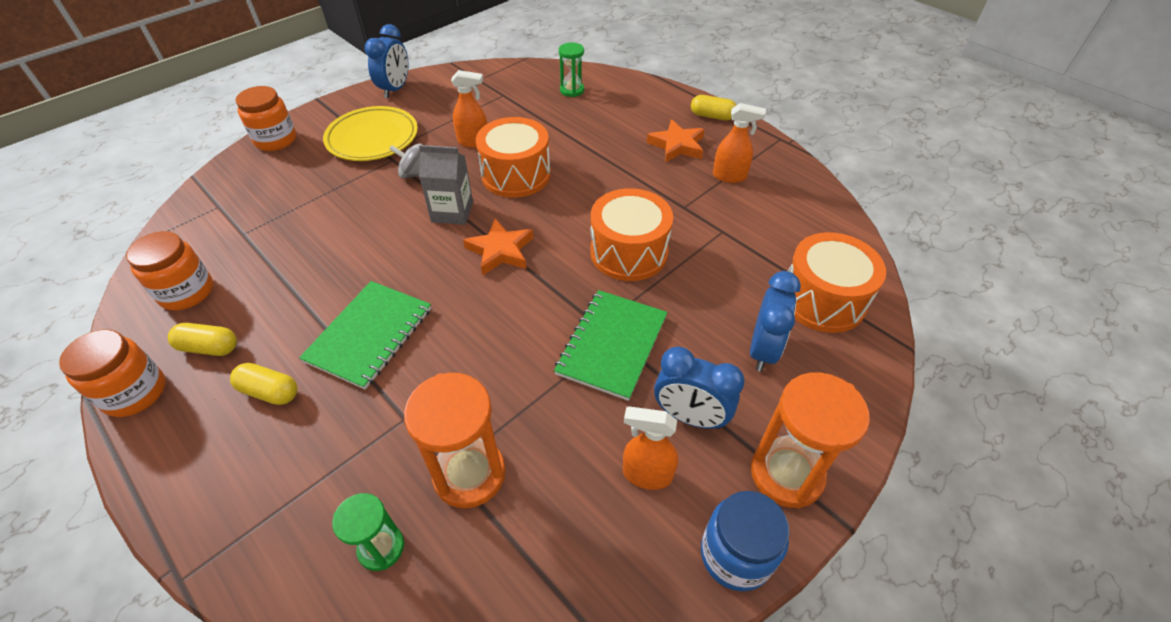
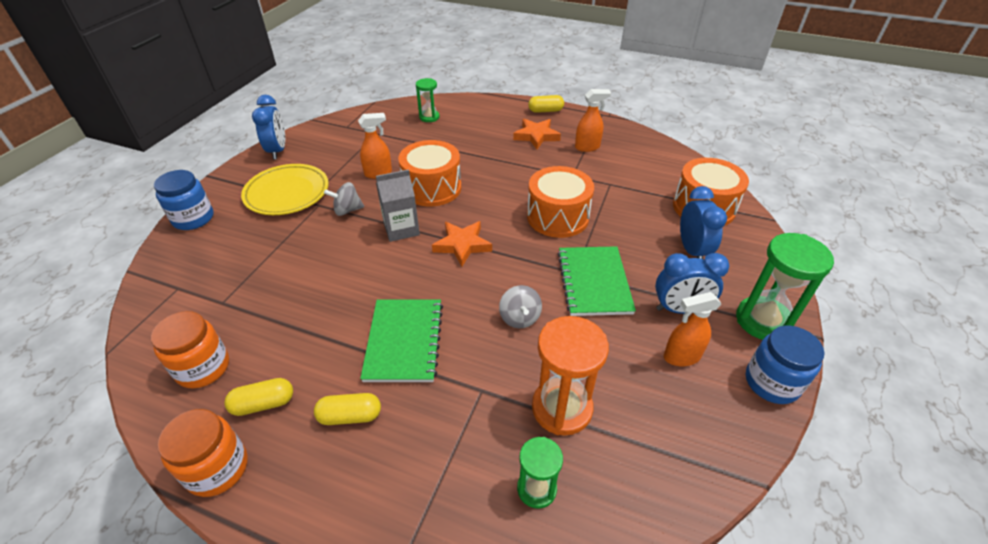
camera: 25 degrees left, 5 degrees down
orange jar [236,86,296,151] -> blue jar [154,170,214,230]
orange hourglass [751,372,870,509] -> green hourglass [736,233,834,340]
none -> grey spinning top [499,285,542,328]

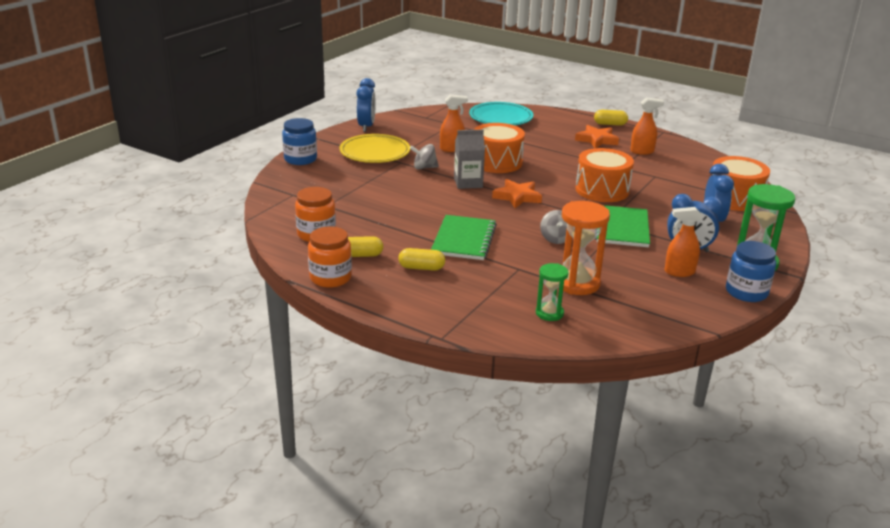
camera: 10 degrees right, 15 degrees down
green hourglass [416,78,439,122] -> turquoise plate [469,102,533,125]

